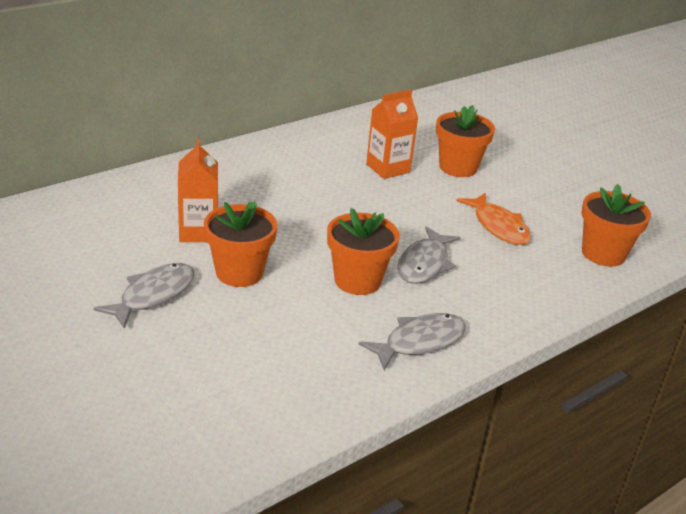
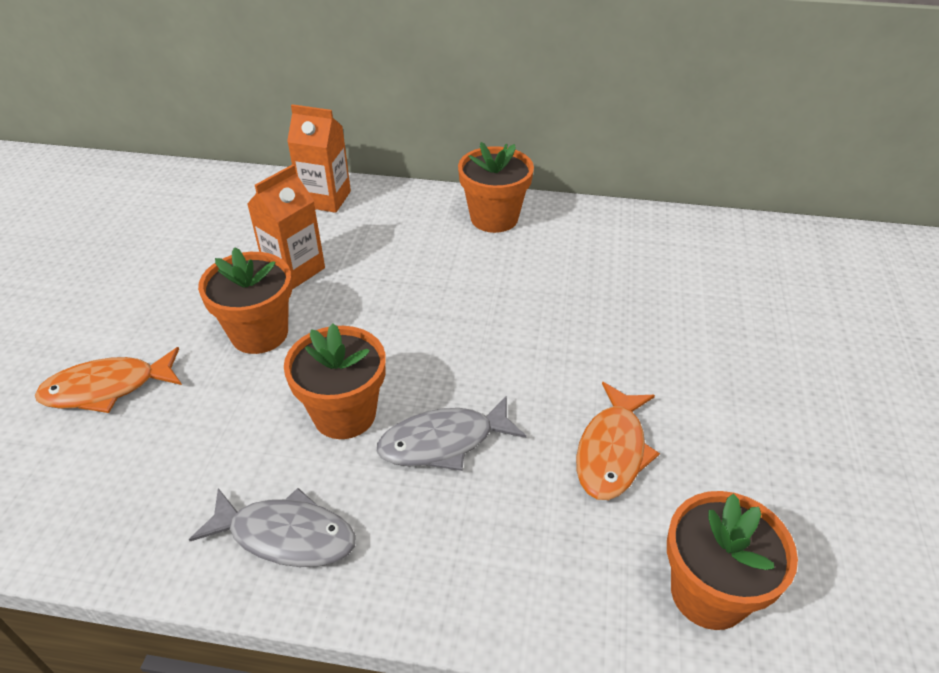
camera: 50 degrees right, 10 degrees up
grey fish [93,263,194,329] -> none
orange carton [366,90,418,179] -> orange carton moved to [287,104,351,213]
orange flower pot [436,105,495,177] -> orange flower pot moved to [458,142,534,233]
none -> orange fish [35,347,182,413]

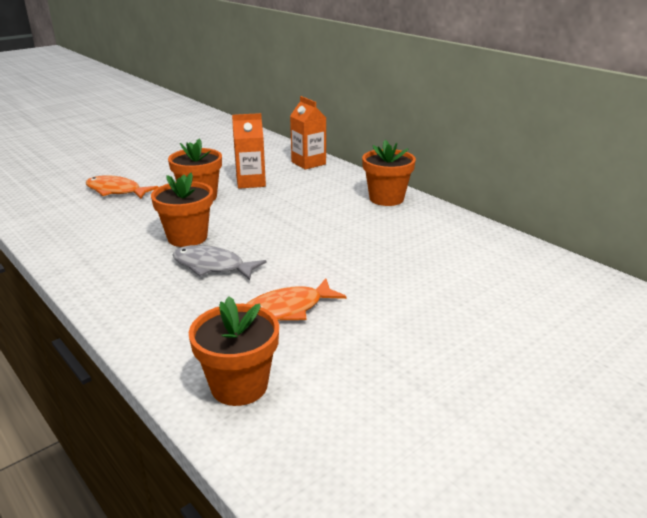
camera: 40 degrees right, 15 degrees down
grey fish [189,488,356,567] -> none

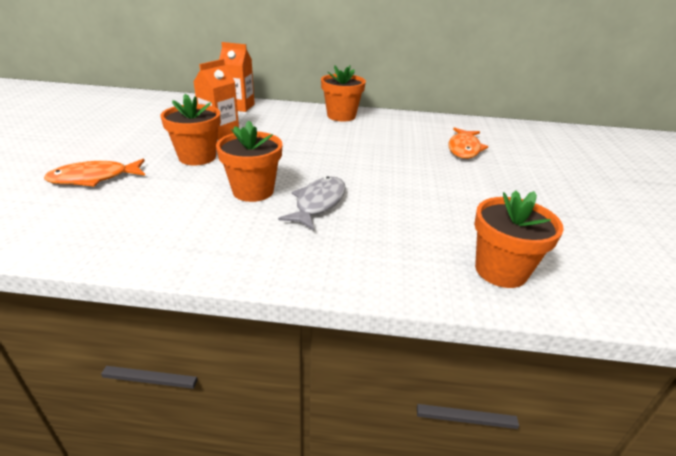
camera: 45 degrees left, 5 degrees up
grey fish [172,245,267,280] -> grey fish turned 135 degrees clockwise [278,176,346,230]
orange fish [246,278,347,321] -> orange fish moved to [448,127,489,159]

